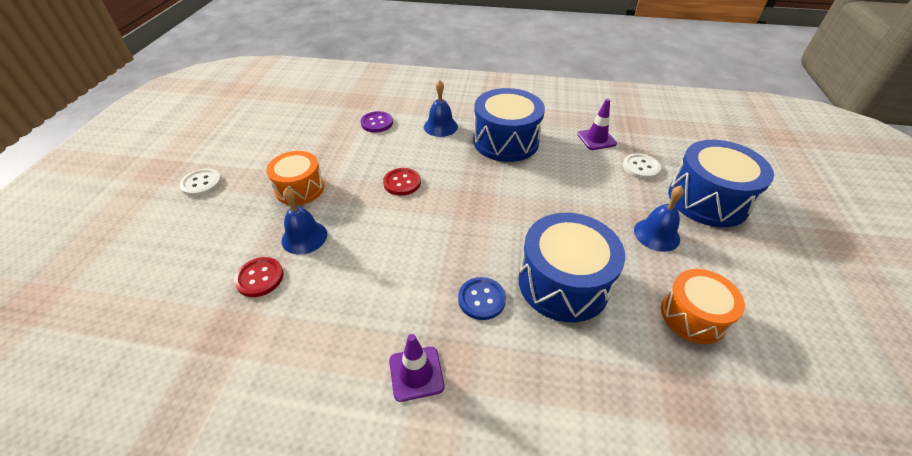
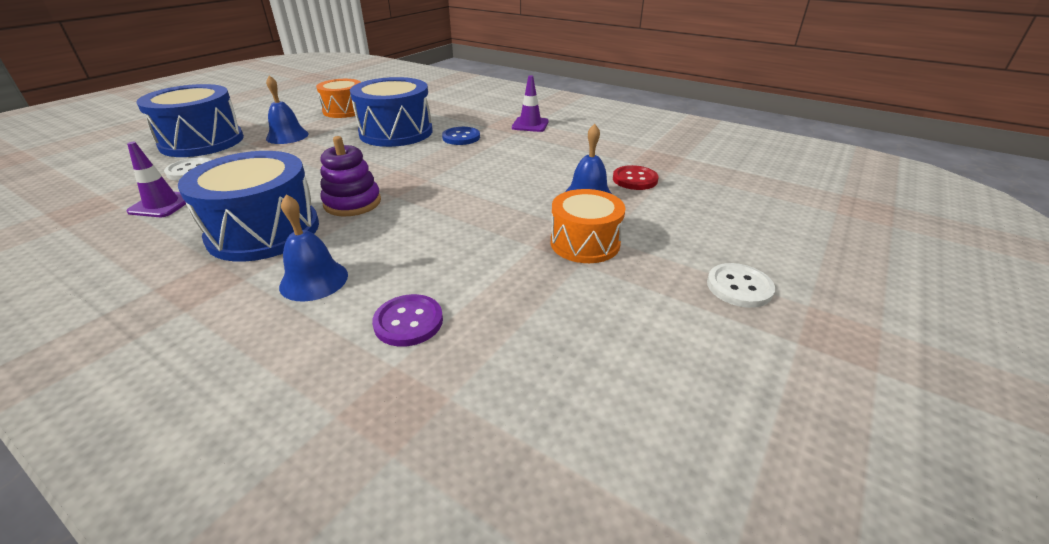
camera: 155 degrees left, 10 degrees down
red button [383,168,421,196] -> none
none -> purple stacking toy [320,136,381,216]

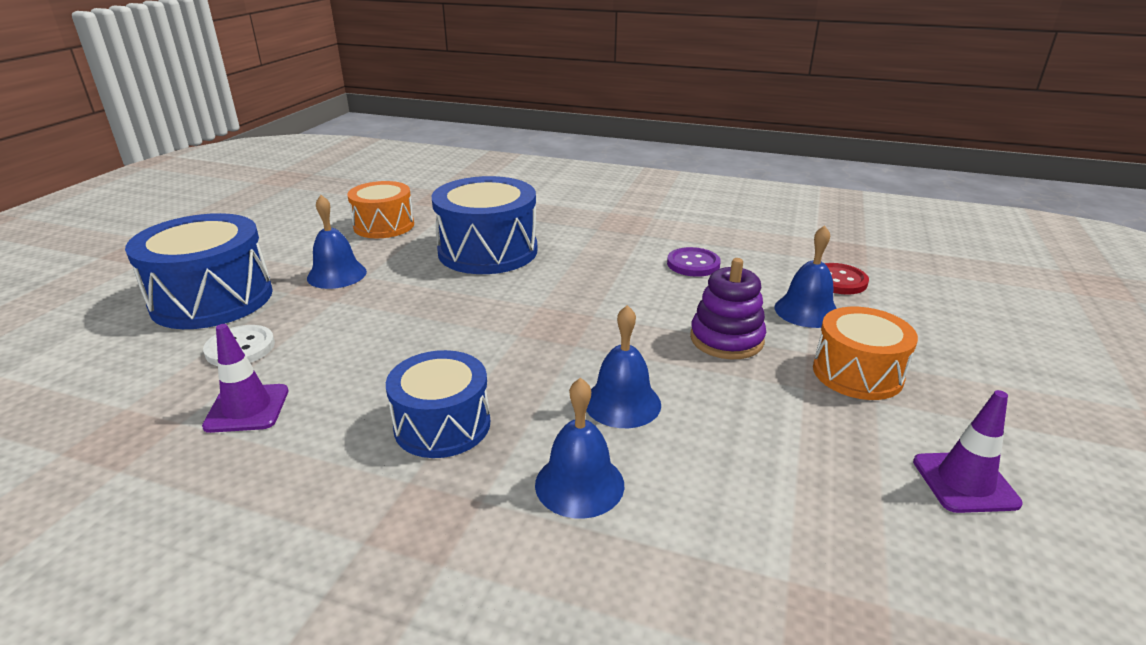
camera: 15 degrees left, 5 degrees down
blue drum [178,151,319,262] -> blue drum [386,350,490,458], size x0.64
purple stacking toy [320,136,381,216] -> purple stacking toy moved to [690,258,766,359]
purple button [372,294,443,347] -> purple button moved to [667,247,721,277]
blue button [442,127,480,145] -> none
purple traffic cone [512,75,549,132] -> purple traffic cone moved to [913,390,1023,513]
white button [707,263,775,308] -> none
none -> blue bell [586,305,661,428]

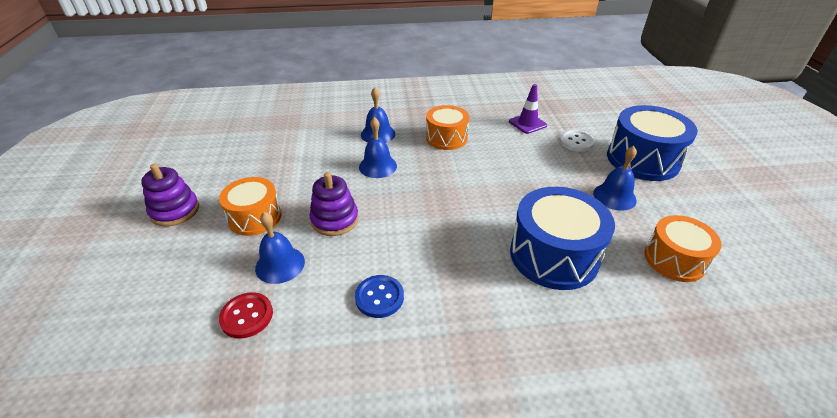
camera: 155 degrees right, 10 degrees up
blue drum [386,350,490,458] -> orange drum [426,105,469,150]
purple button [667,247,721,277] -> blue button [355,275,404,318]
purple traffic cone [913,390,1023,513] -> none
none -> purple stacking toy [141,164,199,227]

